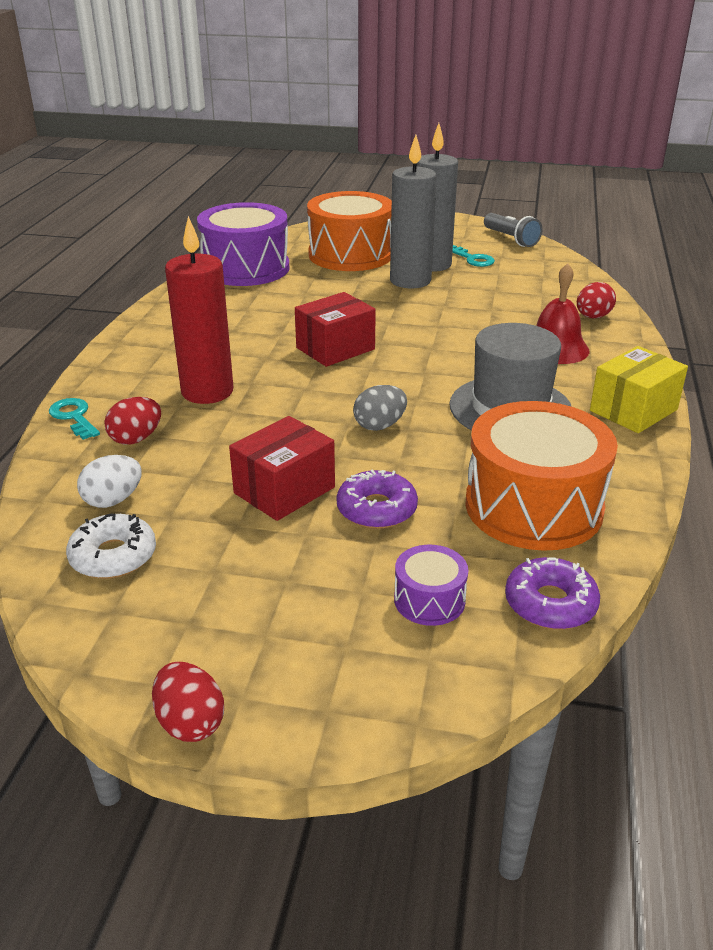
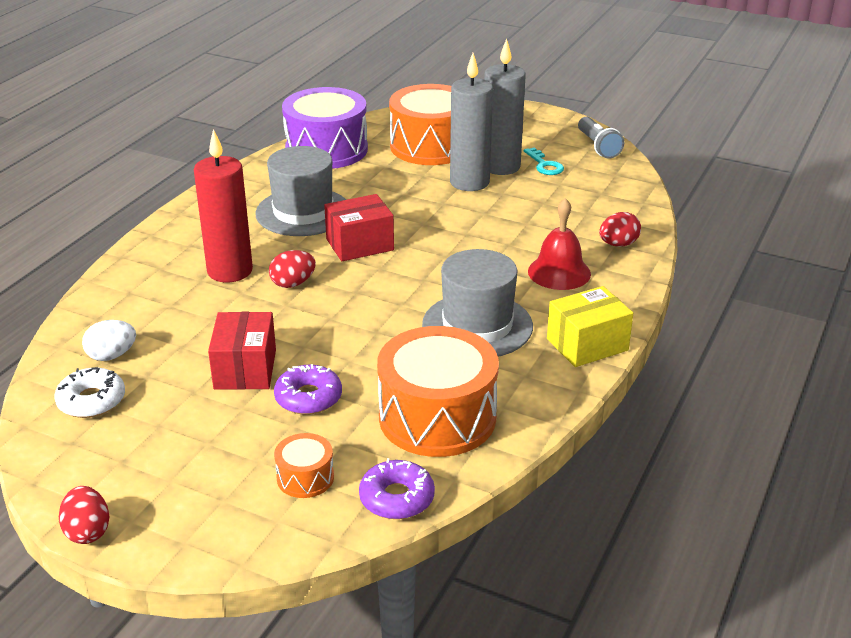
camera: 15 degrees right, 0 degrees up
turquoise key [49,398,100,440] -> none
red egg [104,397,161,444] -> red egg moved to [269,250,316,288]
red box [229,416,335,521] -> red box turned 60 degrees counterclockwise [208,312,276,390]
grey egg [353,385,407,431] -> none
purple drum [394,545,468,626] -> orange drum [274,433,334,498]
none -> grey hat [255,146,346,236]

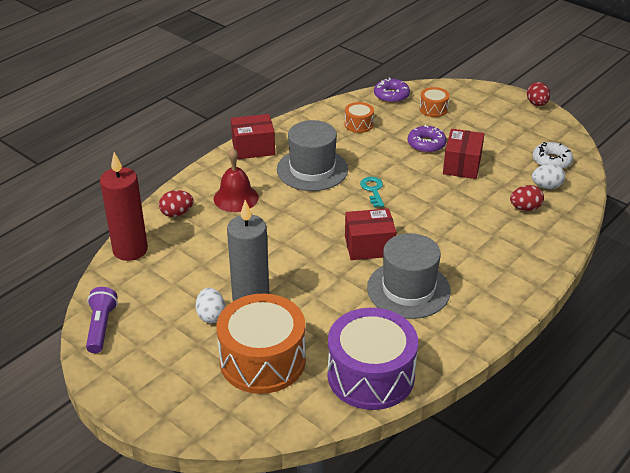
camera: 165 degrees left, 5 degrees up
red candle [194,129,253,282] -> red candle moved to [100,152,148,261]
red egg [269,250,316,288] -> red egg moved to [510,185,544,211]
orange drum [377,326,499,457] -> orange drum [344,102,374,133], size x0.46
grey candle [484,38,526,175] -> white egg [196,288,226,323]
turquoise key [524,147,564,175] -> turquoise key moved to [360,177,384,207]
yellow box [547,286,633,367] -> red box [231,114,275,159]
grey flashlight [578,117,624,159] -> purple flashlight [86,287,118,353]

